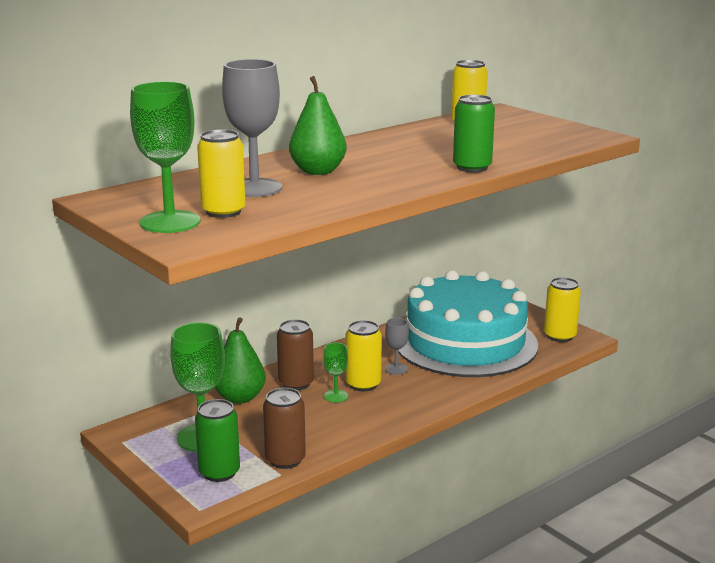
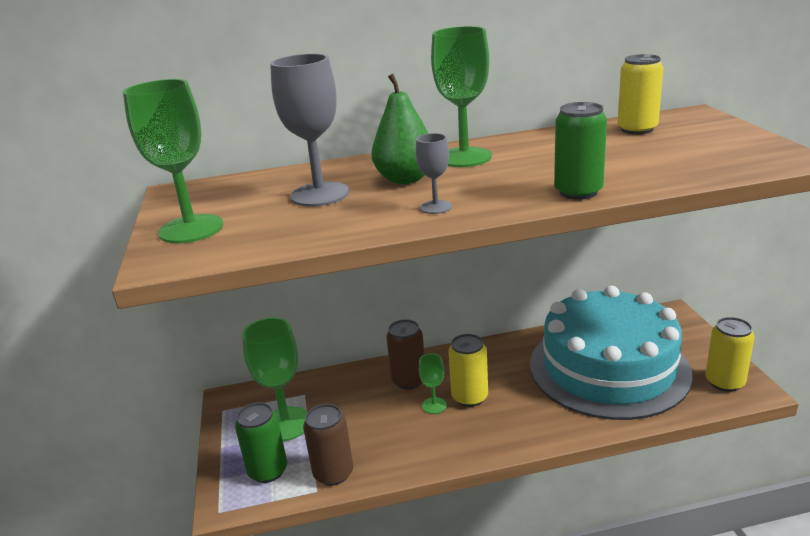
camera: 30 degrees right, 5 degrees up
yellow can [197,129,246,218] -> none
green pear [215,317,266,404] -> none
grey goblet [385,318,409,375] -> grey goblet moved to [416,133,452,214]
none -> green goblet [431,26,492,167]

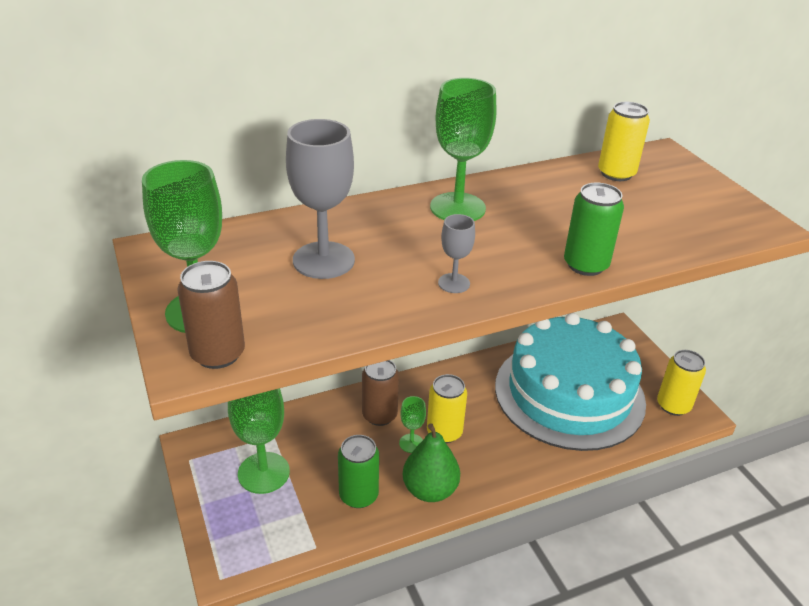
camera: 15 degrees left, 10 degrees up
green can [235,402,287,483] -> green can moved to [338,435,379,508]
brown can [303,404,353,486] -> brown can moved to [177,261,245,369]
green pear [371,74,429,184] -> green pear moved to [403,423,460,502]

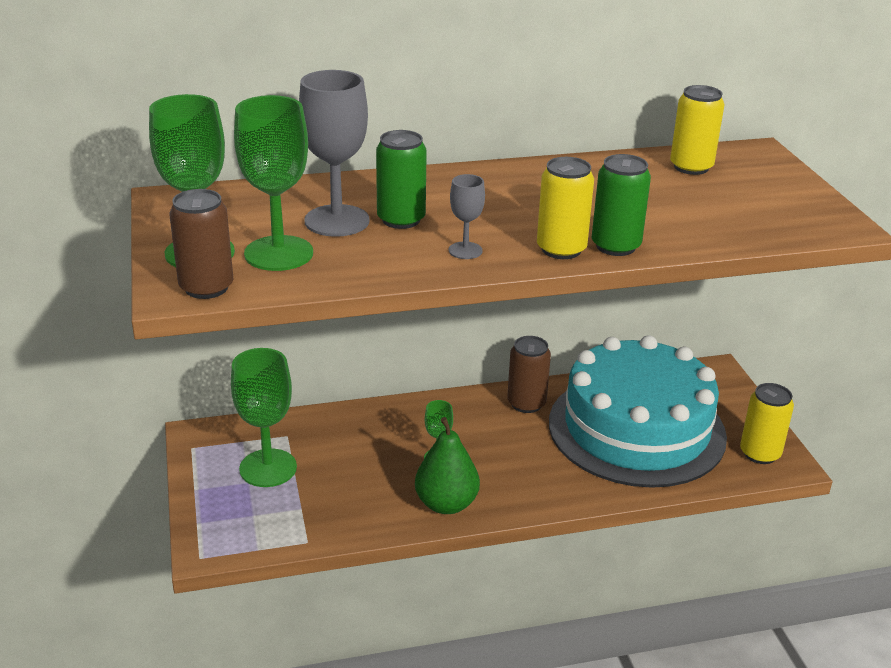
camera: 10 degrees right, 5 degrees down
green can [338,435,379,508] -> green can moved to [376,130,427,229]
brown can [362,360,399,426] -> brown can moved to [507,336,551,413]
yellow can [427,374,467,443] -> yellow can moved to [537,157,594,259]
green goblet [430,78,496,221] -> green goblet moved to [234,95,313,271]

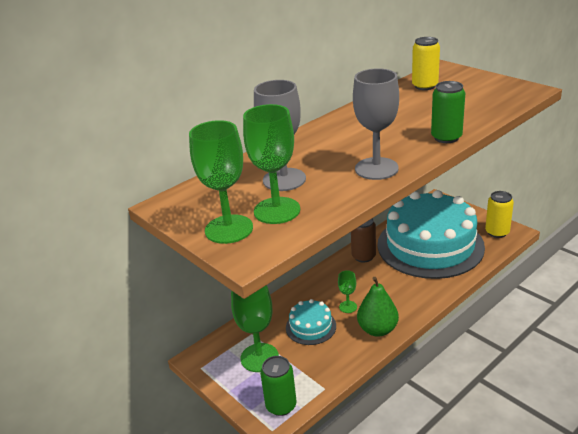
camera: 25 degrees left, 0 degrees up
brown can [169,189,233,299] -> none
green can [376,130,427,229] -> green can moved to [260,356,297,416]
grey goblet [449,174,485,259] -> grey goblet [353,68,399,180], size x1.99
yellow can [537,157,594,259] -> none
none -> turquoise cake [286,299,336,345]

